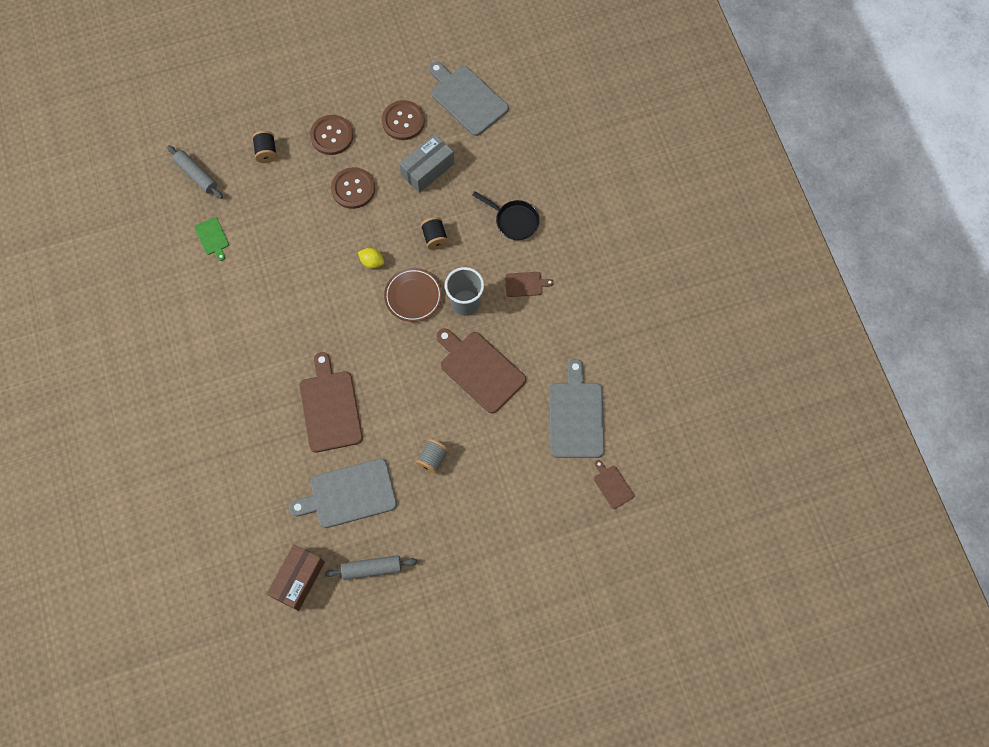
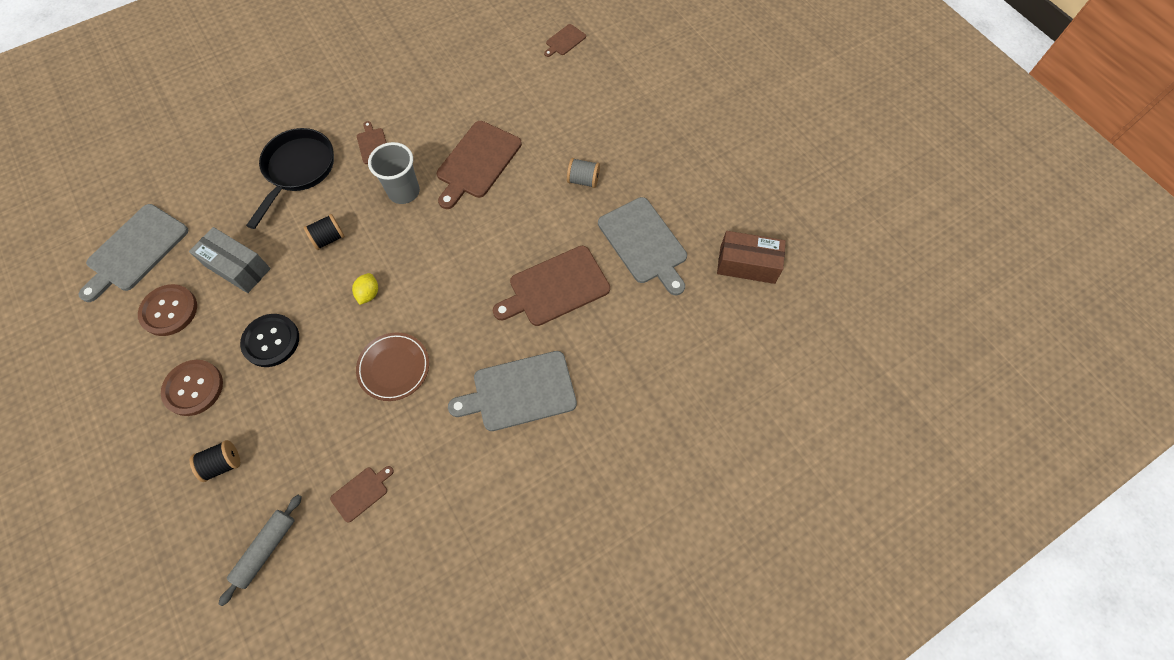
camera: 105 degrees left, 5 degrees down
green cutting board [195,217,229,261] -> brown cutting board [330,466,394,523]
grey rolling pin [325,555,417,580] -> none
brown button [331,167,375,209] -> black button [240,314,299,367]
brown plate [384,268,442,322] -> brown plate moved to [356,333,429,401]
black pan [472,191,540,240] -> black pan [246,128,334,229], size x1.50
grey cutting board [549,359,604,458] -> grey cutting board moved to [448,351,577,431]

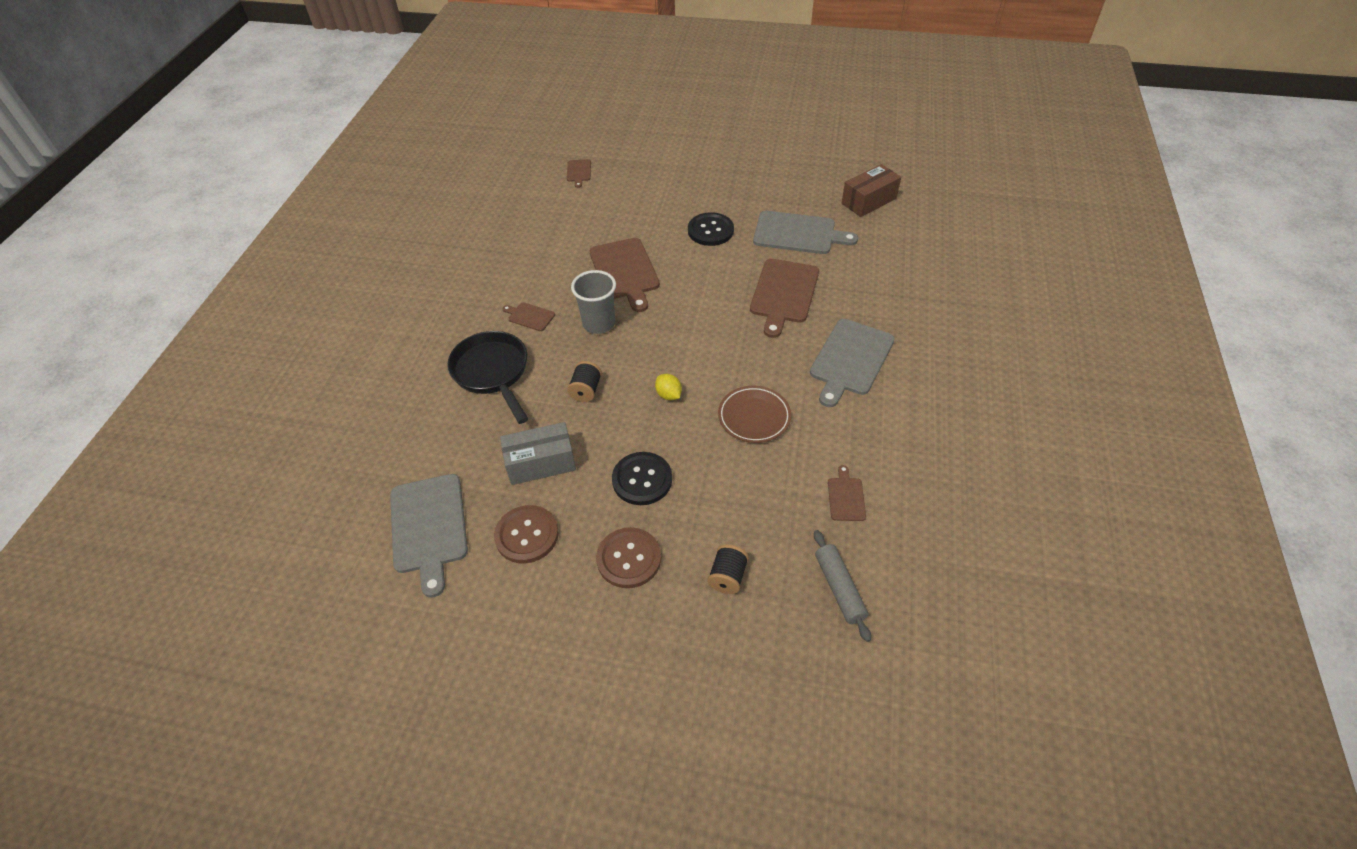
camera: 45 degrees left, 15 degrees down
grey spool [567,158,600,188] -> black button [688,212,734,246]

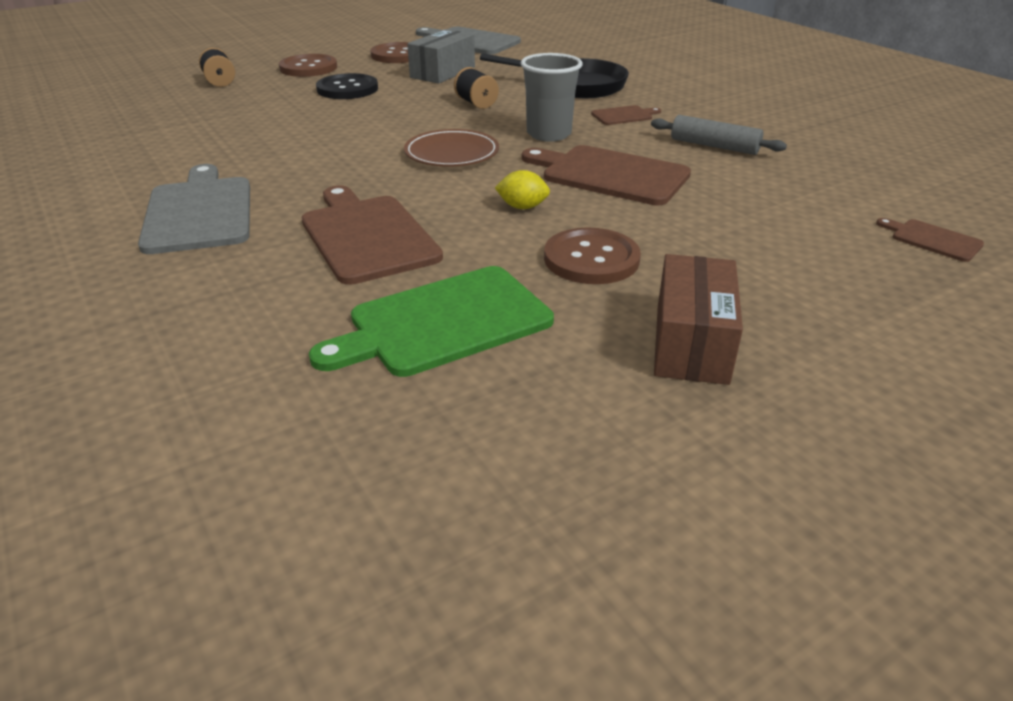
camera: 135 degrees right, 15 degrees down
yellow lemon [655,374,682,400] -> yellow lemon moved to [495,170,550,209]
black button [688,212,734,246] -> brown button [544,227,641,284]
brown plate [718,386,791,443] -> brown plate moved to [404,129,499,167]
grey cutting board [753,211,858,254] -> green cutting board [309,266,554,377]
grey rolling pin [814,530,871,642] -> grey rolling pin moved to [651,115,787,155]
brown cutting board [828,465,866,521] -> none
brown box [842,164,901,217] -> brown box moved to [654,254,743,385]

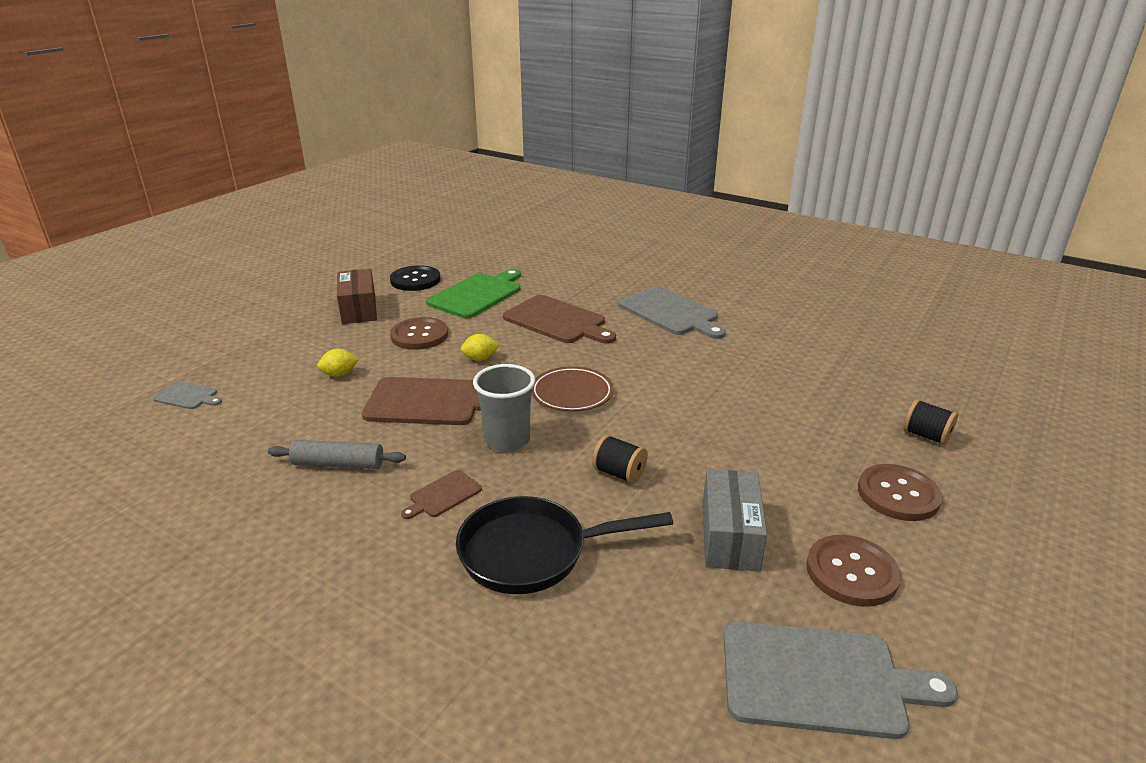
camera: 155 degrees right, 5 degrees down
black button [316,73,378,99] -> black button moved to [390,265,440,291]
brown cutting board [876,218,984,262] -> grey cutting board [153,381,222,409]
none -> yellow lemon [317,349,359,377]

